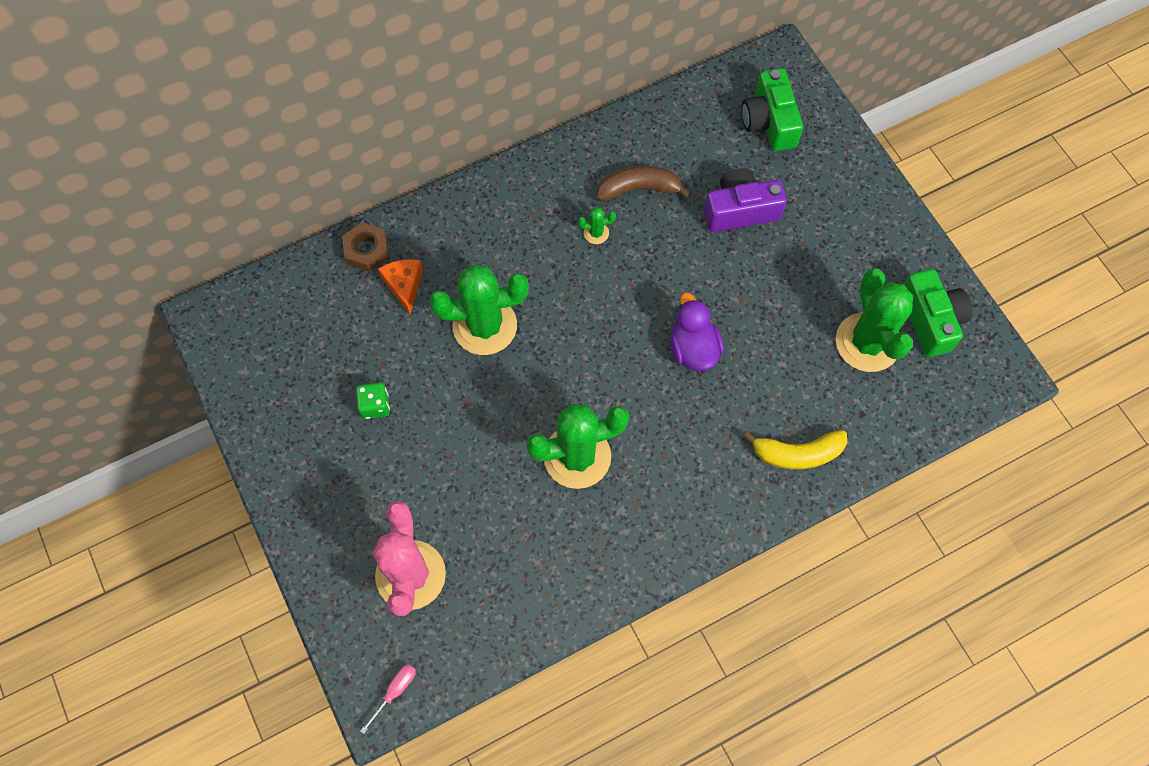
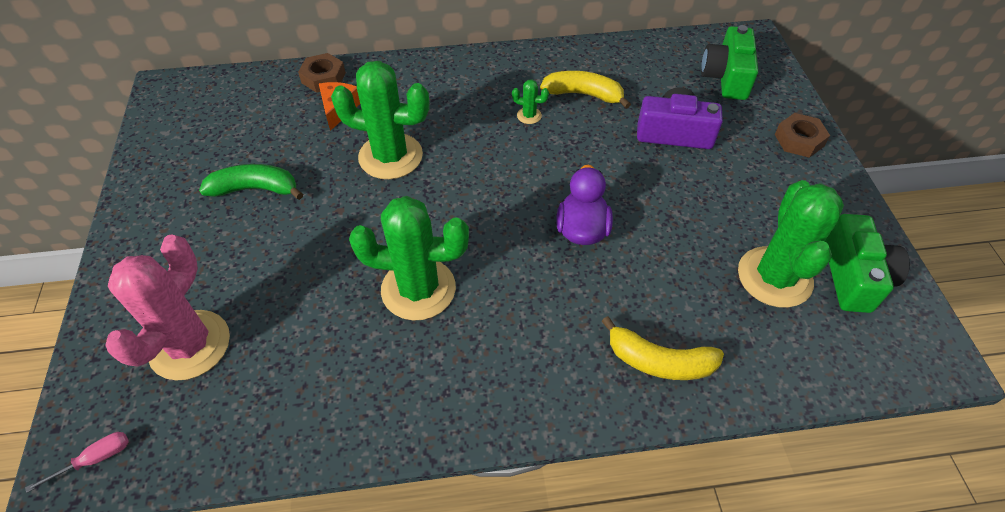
camera: 20 degrees right, 15 degrees down
green dice [356,383,390,419] -> green banana [199,164,303,200]
brown banana [597,166,691,201] -> yellow banana [540,71,631,109]
none -> brown nut [775,113,830,158]

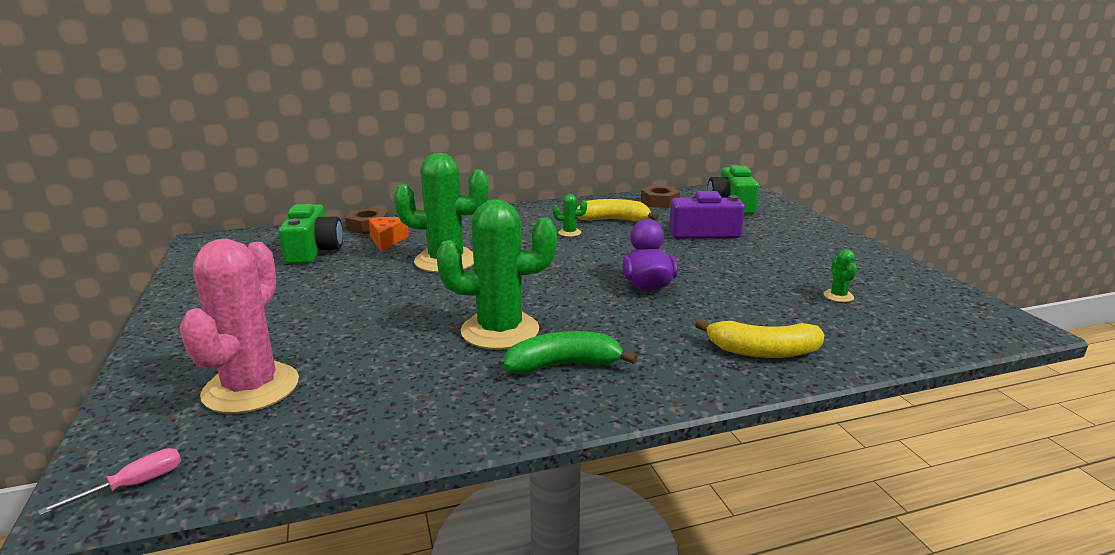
camera: 10 degrees left, 30 degrees down
green banana [199,164,303,200] -> green banana moved to [504,331,638,374]
green cactus [738,180,844,308] -> green cactus [823,249,857,302], size x0.41
brown nut [775,113,830,158] -> brown nut moved to [641,186,680,208]
green camera [825,214,910,313] -> green camera moved to [279,204,343,264]

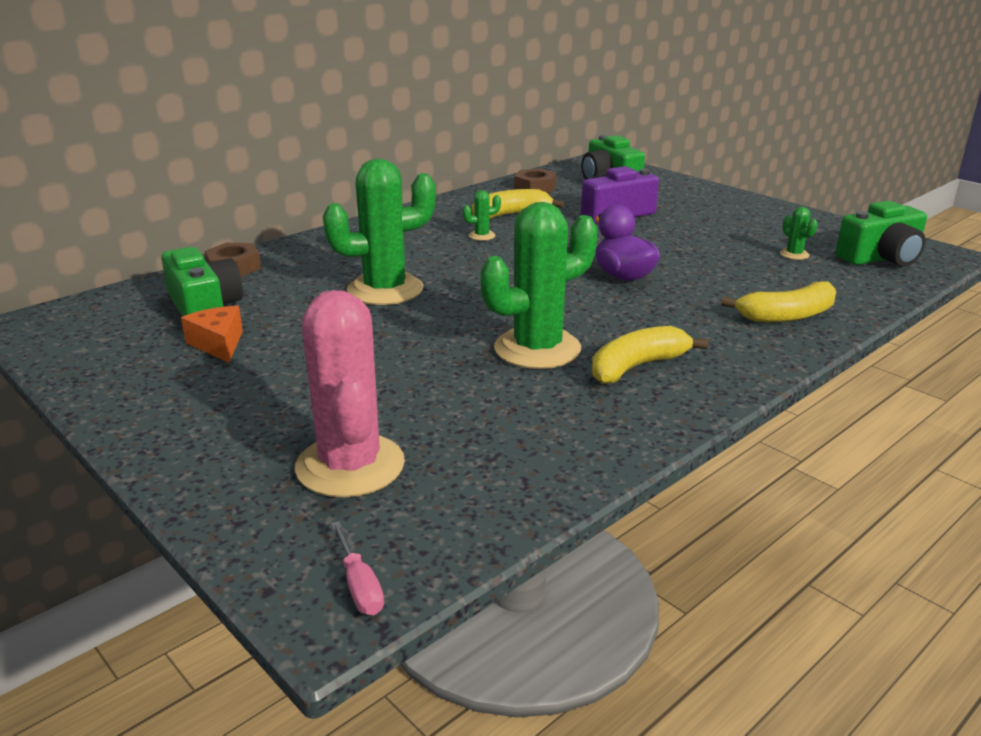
camera: 25 degrees left, 5 degrees up
pink screwdriver [38,448,181,516] -> pink screwdriver turned 135 degrees clockwise [331,521,384,615]
orange cheese [368,217,409,252] -> orange cheese moved to [181,306,243,363]
green banana [504,331,638,374] -> yellow banana [592,326,708,384]
none -> green camera [836,201,927,266]

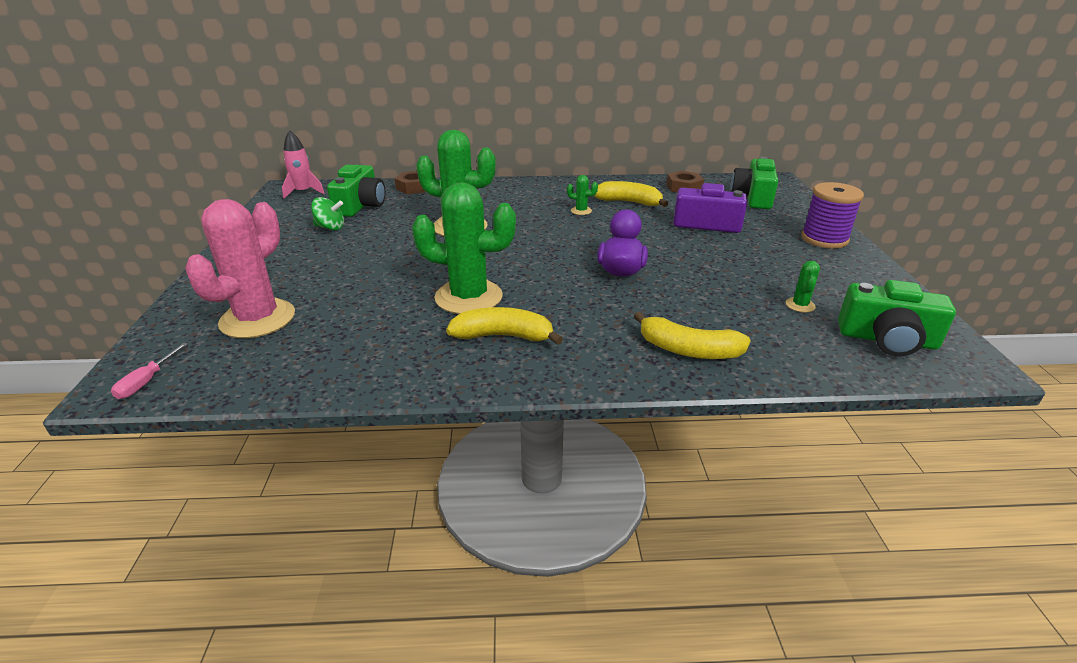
camera: 40 degrees right, 5 degrees up
orange cheese [181,306,243,363] -> green spinning top [311,197,344,230]
none -> pink rocket [282,130,325,199]
none -> purple spool [801,182,864,249]

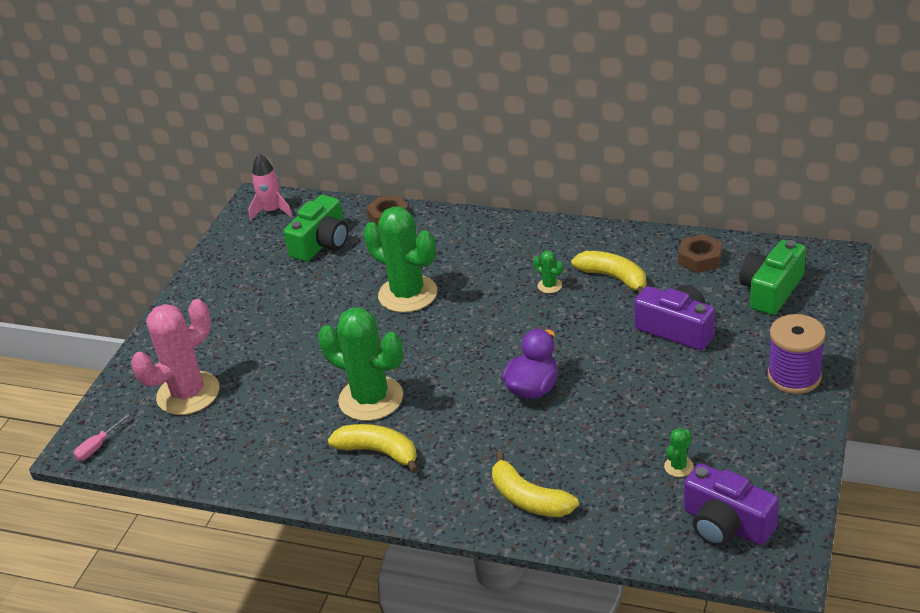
camera: 25 degrees right, 5 degrees up
green spinning top [311,197,344,230] -> none
green camera [838,280,956,357] -> purple camera [684,463,779,547]

